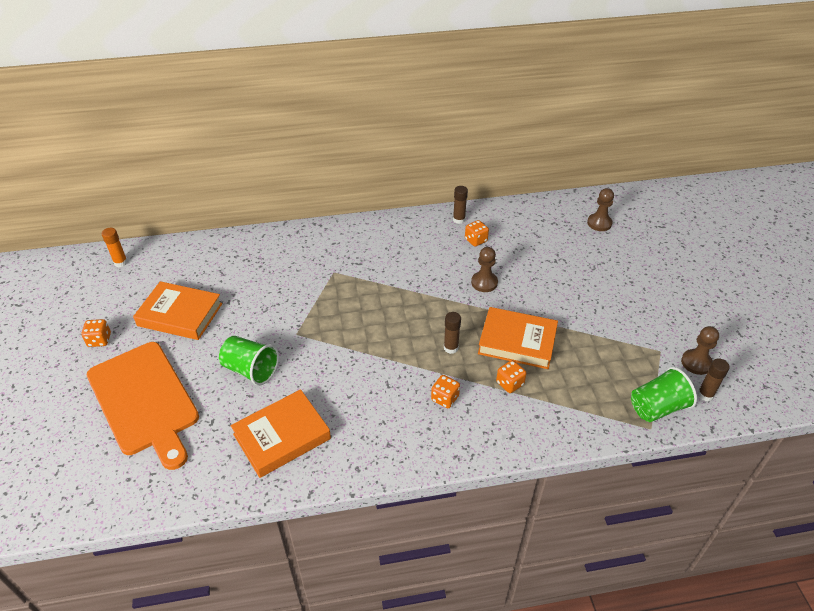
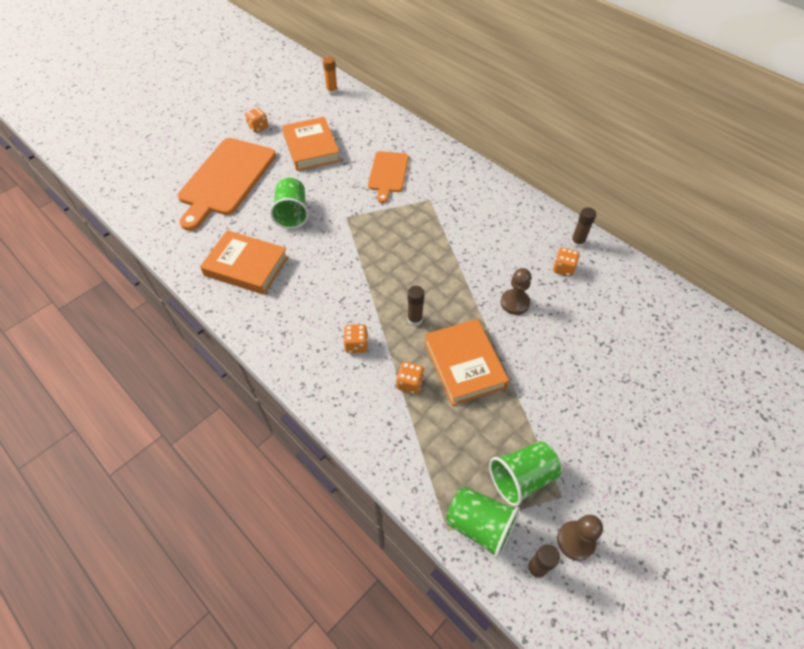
camera: 55 degrees right, 10 degrees up
brown pawn [587,188,614,231] -> none
none -> orange cutting board [368,151,409,203]
none -> green cup [489,441,561,507]

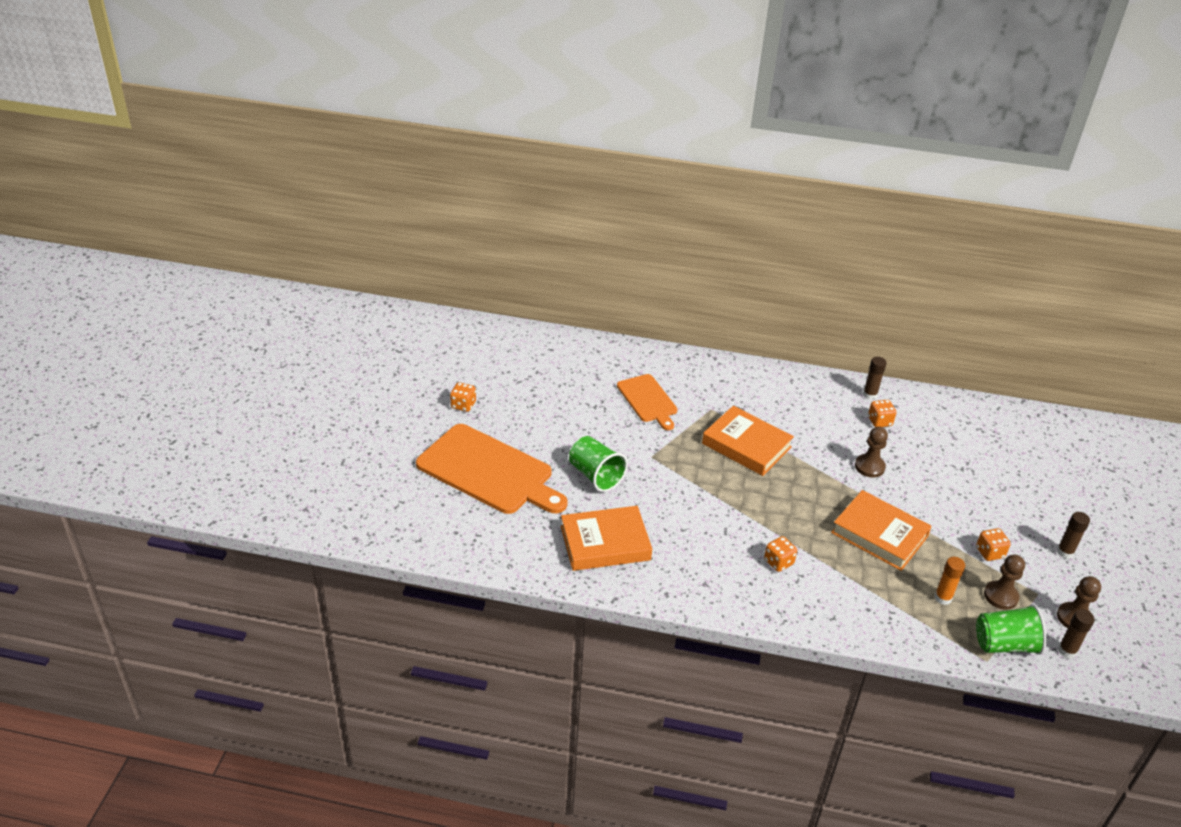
camera: 35 degrees left, 15 degrees down
orange cutting board [178,138,276,231] -> orange cutting board turned 45 degrees counterclockwise [416,424,567,514]
orange book [282,117,340,171] -> orange book moved to [702,406,794,476]
orange glue stick [323,57,338,95] -> orange glue stick moved to [935,557,965,605]
orange dice [396,361,424,394] -> orange dice moved to [976,528,1011,561]
brown glue stick [407,286,424,326] -> brown glue stick moved to [1057,512,1090,559]
green cup [489,441,561,507] -> brown pawn [984,555,1025,610]

